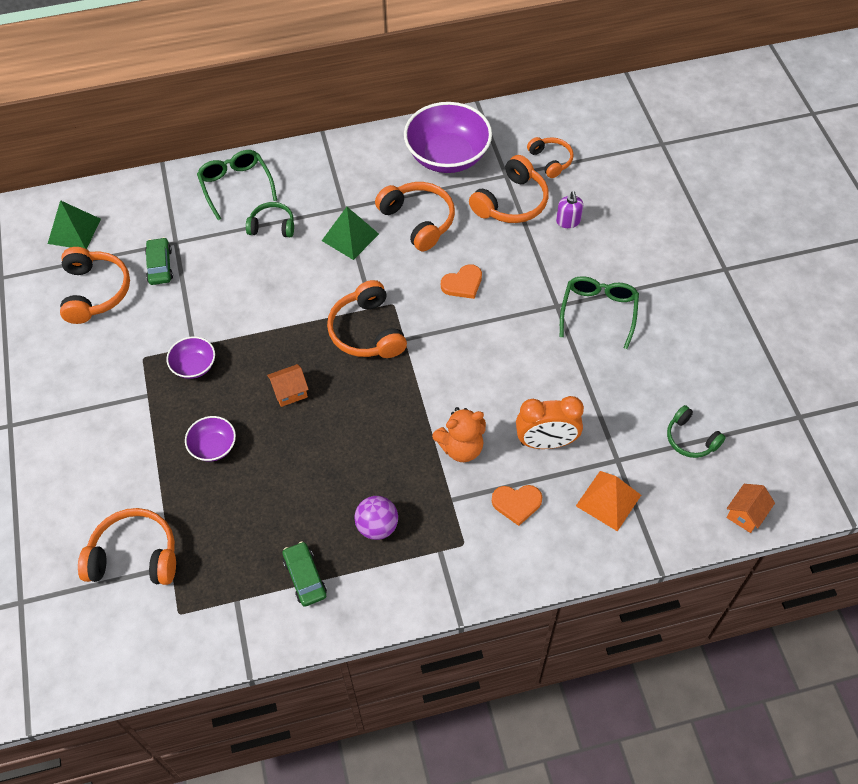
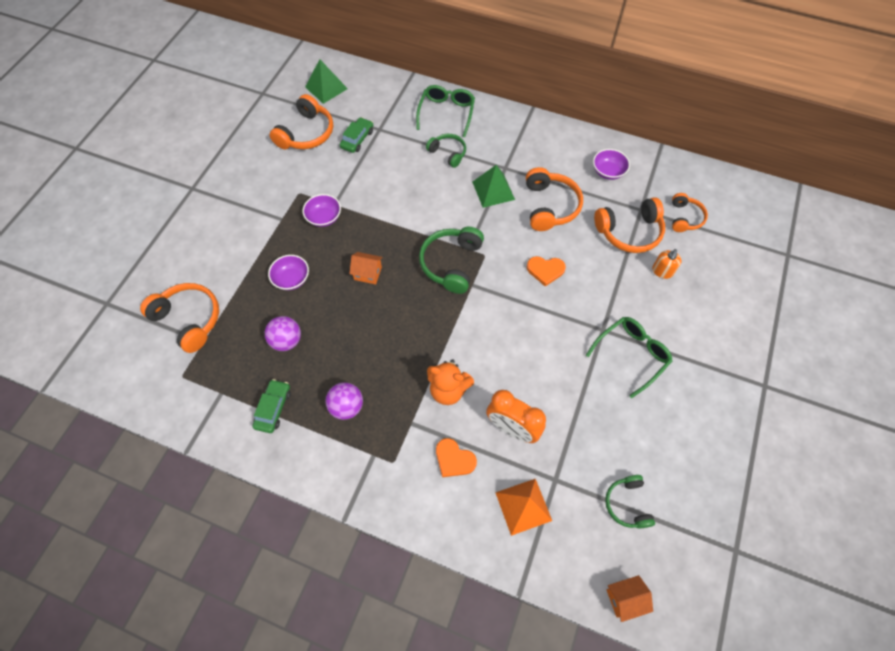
camera: 35 degrees right, 5 degrees up
orange headphones [327,280,407,358] -> green headphones [419,227,484,294]
purple bowl [404,102,492,173] -> purple bowl [593,149,630,180], size x0.49
purple soap dispenser [556,191,583,228] -> orange soap dispenser [652,249,682,279]
none -> purple ball [265,316,301,351]

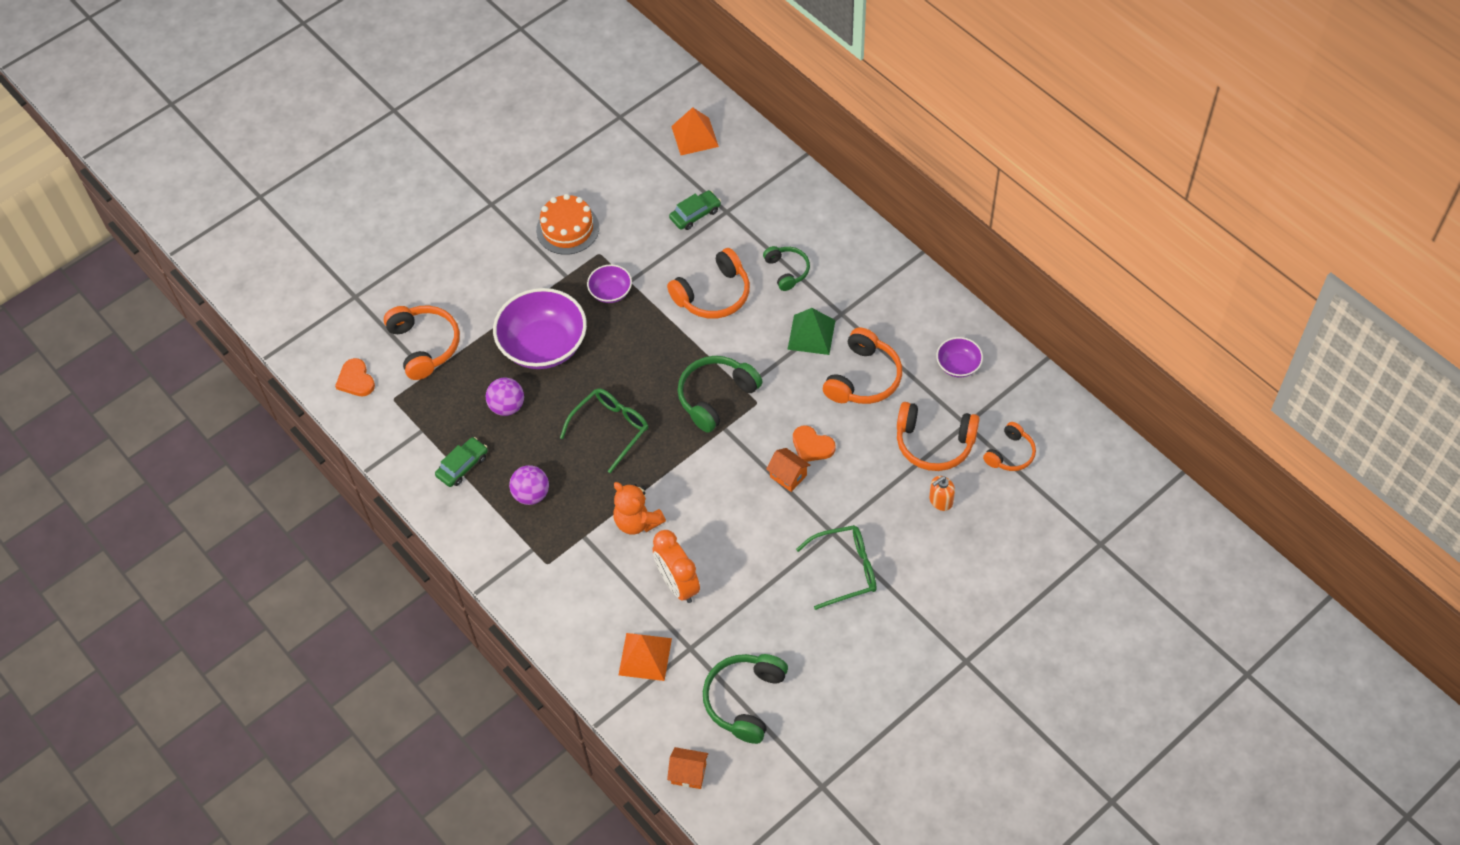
camera: 30 degrees right, 5 degrees down
purple bowl [268,255,309,290] -> purple bowl [493,288,587,369], size x2.04
orange headphones [270,94,333,149] -> orange headphones moved to [667,248,750,319]
green pyramid [305,59,348,104] -> orange pyramid [671,107,719,155]
orange house [349,252,383,284] -> orange house moved to [766,448,810,492]
green glasses [416,85,475,137] -> green glasses moved to [560,388,648,473]
orange heart [436,438,477,477] -> orange heart moved to [335,358,375,396]
green headphones [605,475,655,529] -> green headphones [703,654,788,744], size x1.62
none -> orange cake [536,194,599,255]

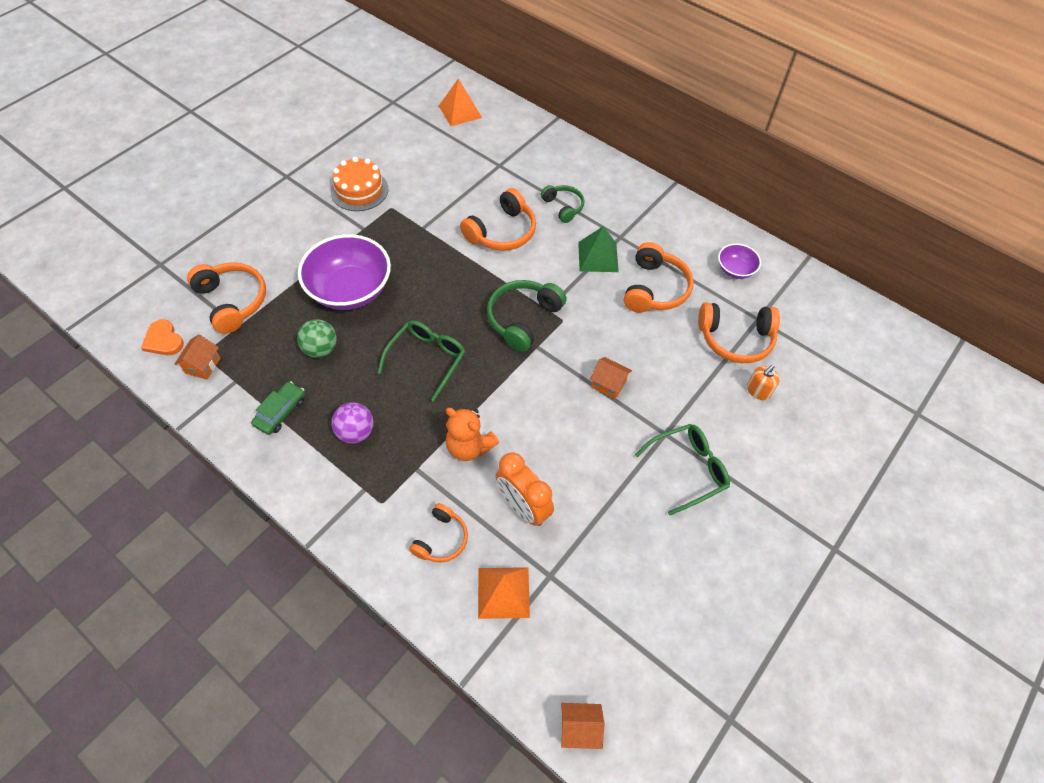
camera: 15 degrees left, 0 degrees up
purple ball [486,378,524,416] -> green ball [297,319,337,358]
purple bowl [587,264,632,303] -> none
green car [669,190,721,230] -> none
green headphones [703,654,788,744] -> none
orange heart [793,425,835,462] -> none
orange headphones [983,422,1036,471] -> orange headphones moved to [409,503,468,563]
none -> orange house [175,334,220,380]

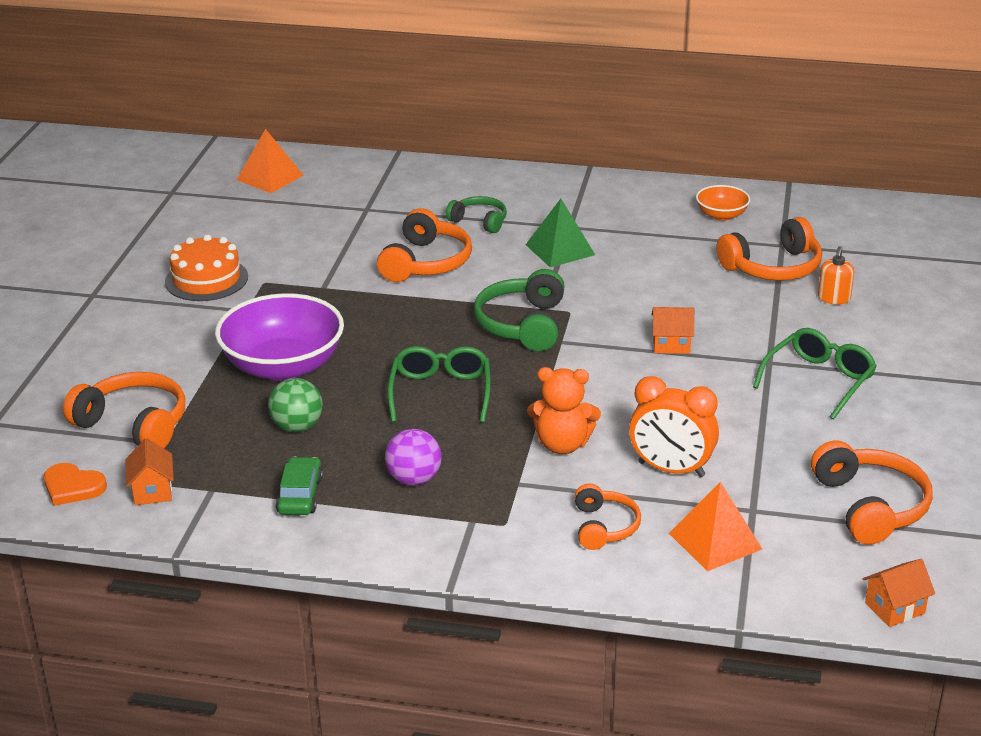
camera: 25 degrees left, 25 degrees down
orange headphones [624,242,694,313] -> orange headphones moved to [811,440,933,545]
purple bowl [718,244,761,279] -> orange bowl [696,185,751,221]

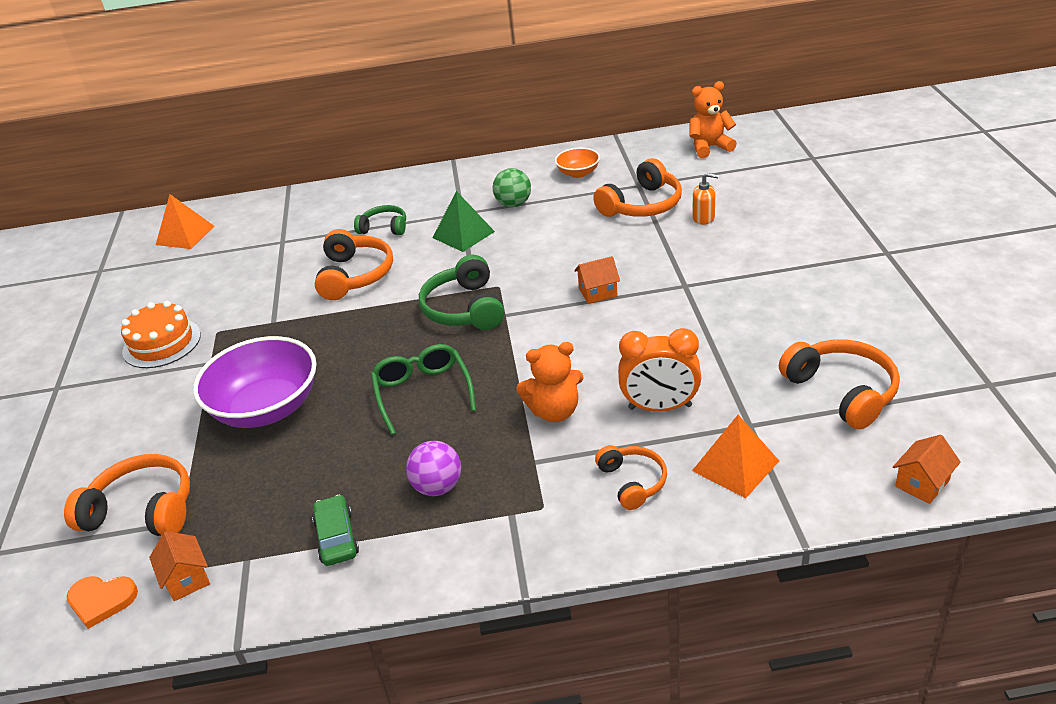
camera: 15 degrees left, 5 degrees up
green ball [268,378,323,432] -> green ball moved to [493,168,531,207]
green glasses [753,328,877,420] -> none
orange soap dispenser [818,246,854,304] -> orange soap dispenser turned 75 degrees counterclockwise [693,173,719,225]
none -> orange teddy bear [690,81,737,158]

